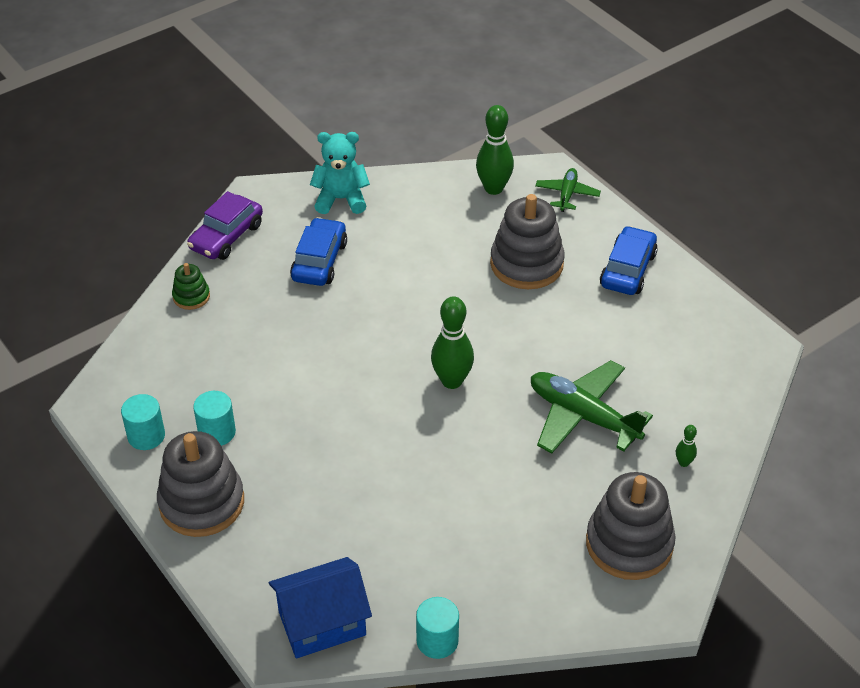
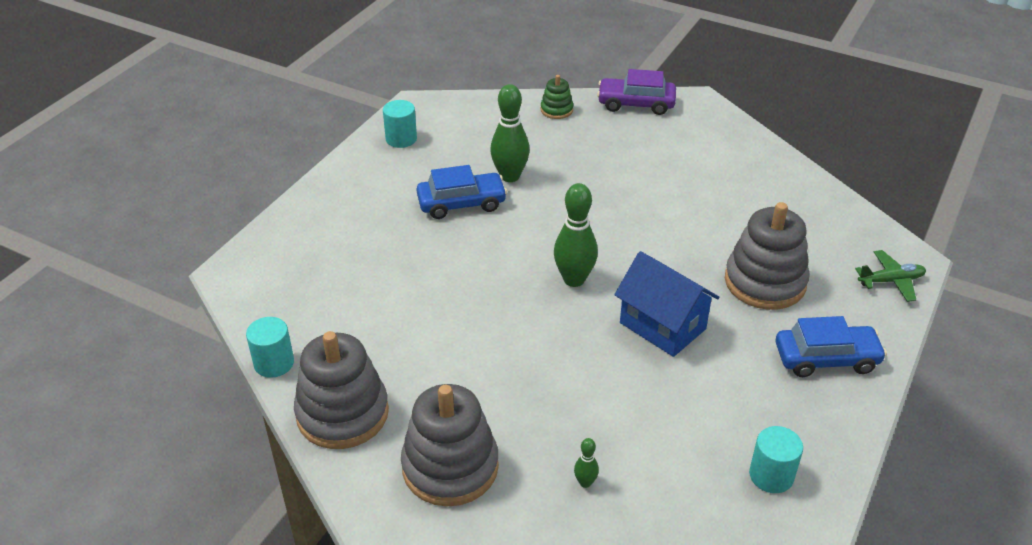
camera: 65 degrees right, 5 degrees down
grey stacking toy [157,431,244,537] -> grey stacking toy moved to [294,331,389,449]
turquoise cylinder [193,391,236,446] -> turquoise cylinder moved to [749,426,803,493]
blue house [269,557,372,658] -> blue house moved to [614,251,719,357]
blue car [290,217,347,286] -> blue car moved to [416,165,507,219]
turquoise teddy bear [310,132,370,214] -> none
green bowling pin [476,105,514,195] -> green bowling pin moved to [490,84,530,182]
green plane [531,360,653,454] -> none

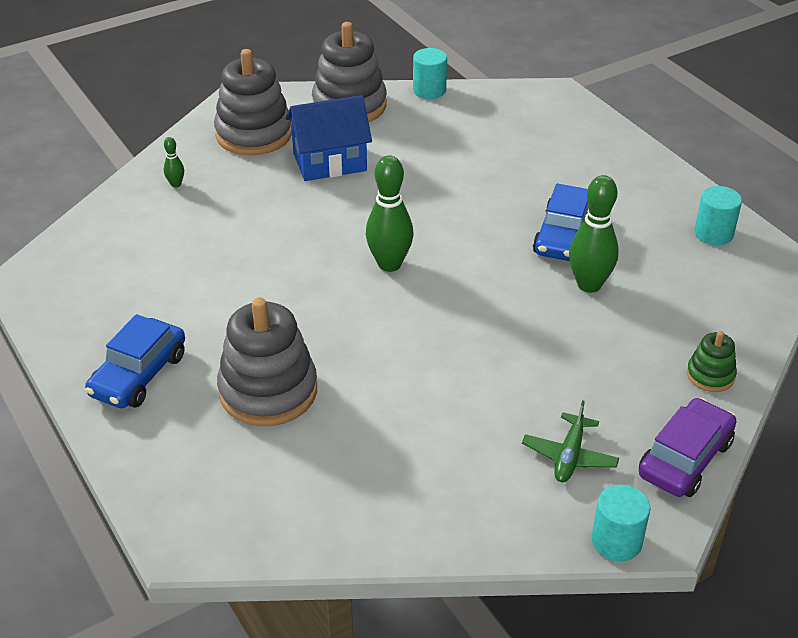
camera: 120 degrees right, 0 degrees up
blue house [614,251,719,357] -> blue house moved to [286,95,372,181]
turquoise cylinder [749,426,803,493] -> turquoise cylinder moved to [592,484,650,561]
green plane [855,250,926,302] -> green plane moved to [522,400,619,482]

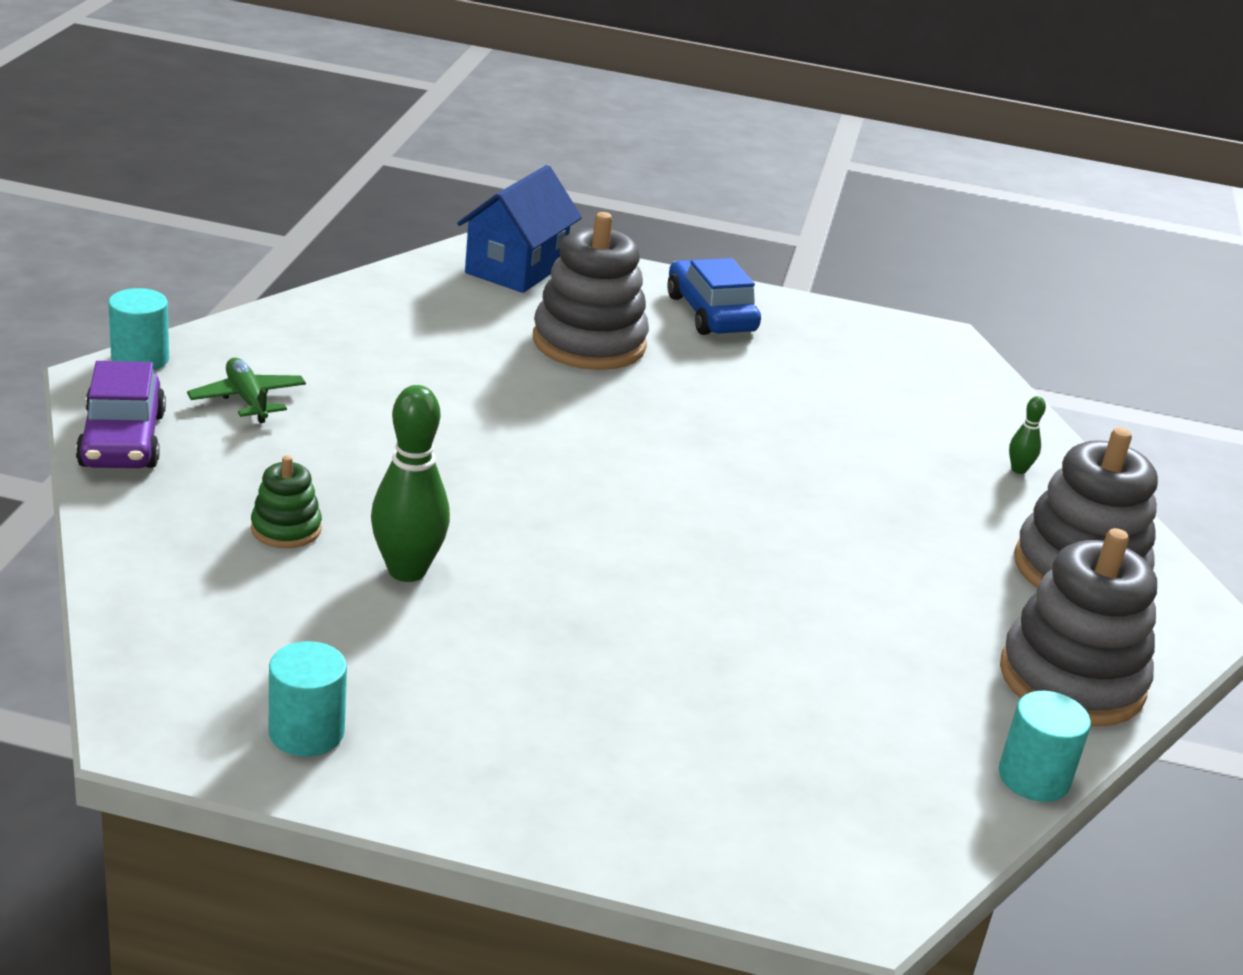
camera: 130 degrees right, 10 degrees down
blue house [286,95,372,181] -> blue house moved to [457,165,582,293]
green bowling pin [366,155,414,272] -> none
blue car [533,184,589,261] -> none
green stacking toy [686,331,737,392] -> green stacking toy moved to [251,455,322,548]

